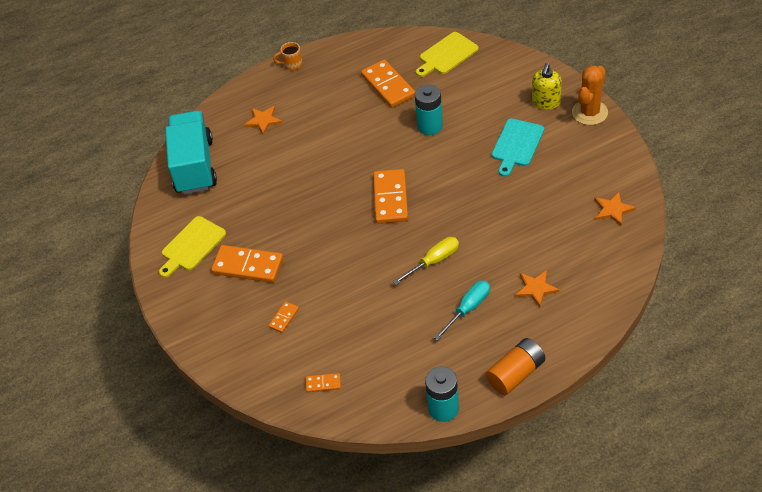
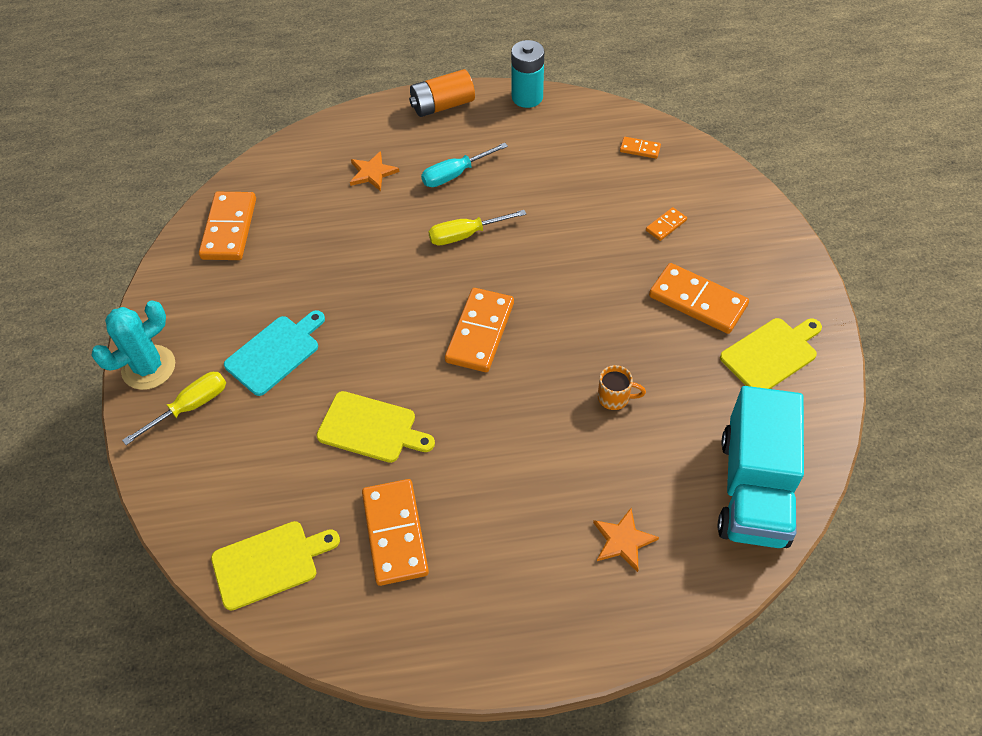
camera: 165 degrees left, 5 degrees up
orange mug [273,42,302,70] -> orange mug moved to [598,365,646,410]
turquoise battery [415,84,443,135] -> yellow cutting board [317,391,435,463]
yellow soap dispenser [532,63,562,110] -> yellow screwdriver [122,372,226,445]
orange cactus [572,66,608,125] -> turquoise cactus [91,300,175,390]
orange star [594,192,636,226] -> orange domino [199,192,256,260]

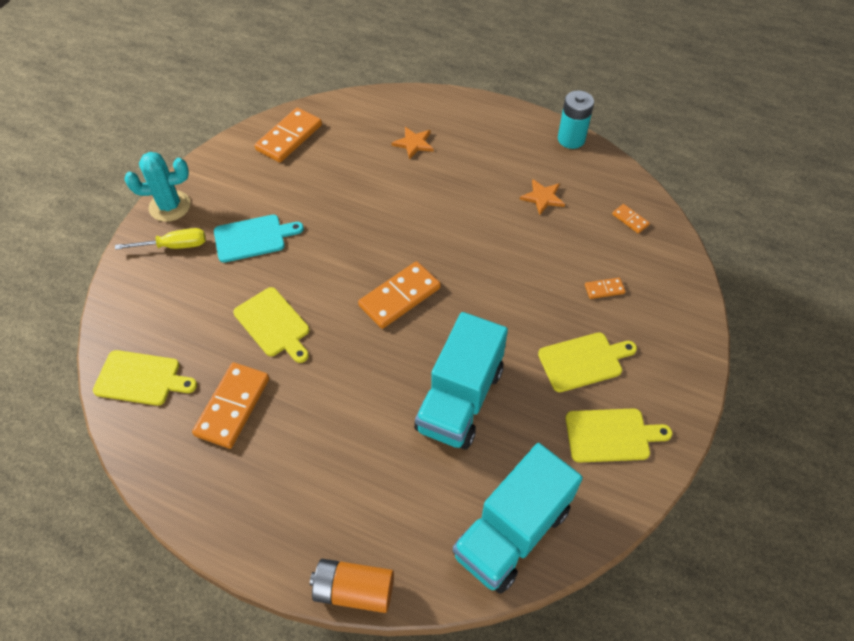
camera: 30 degrees right, 0 degrees up
orange battery [409,69,475,117] -> orange battery moved to [310,559,394,613]
turquoise screwdriver [421,143,508,187] -> none
yellow screwdriver [428,210,526,245] -> none
orange star [593,508,659,572] -> orange star moved to [520,179,565,215]
orange mug [598,365,646,410] -> turquoise truck [414,312,508,450]
orange domino [649,263,749,334] -> yellow cutting board [538,332,637,392]

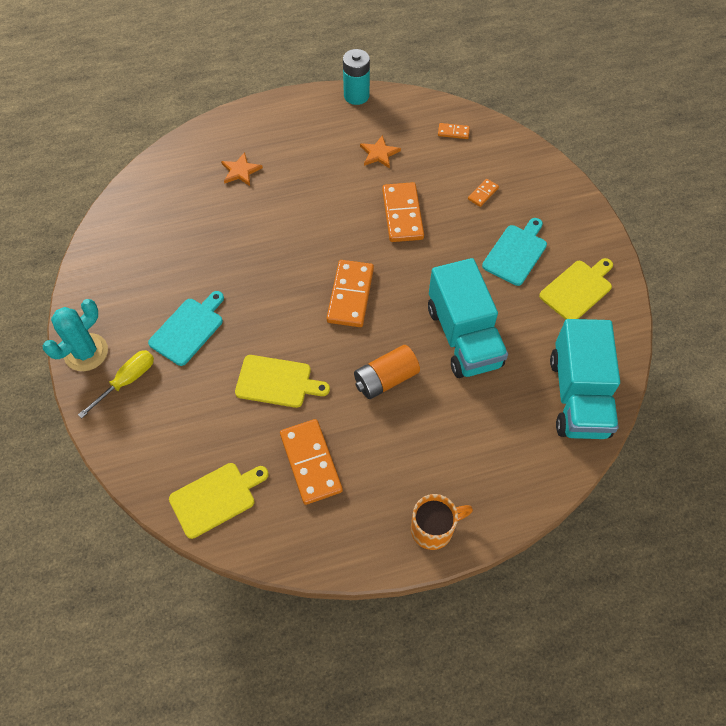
camera: 40 degrees left, 5 degrees up
orange domino [255,108,322,163] -> orange domino moved to [382,182,424,242]
orange battery [310,559,394,613] -> orange battery moved to [354,345,420,399]
yellow cutting board [538,332,637,392] -> turquoise cutting board [482,218,547,286]
none -> orange mug [411,494,473,550]

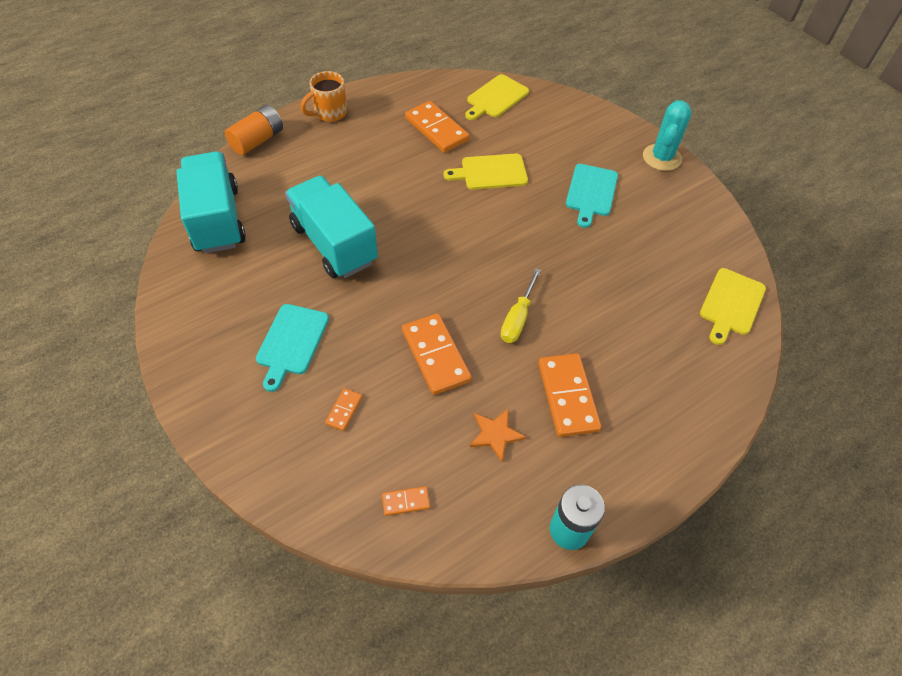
camera: 160 degrees right, 5 degrees down
yellow screwdriver [78,350,154,418] -> yellow screwdriver moved to [501,268,541,343]
orange star [221,152,263,186] -> none
orange domino [327,260,374,327] -> orange domino moved to [538,353,601,437]
orange battery [354,345,420,399] -> orange battery moved to [224,105,283,155]
yellow cutting board [539,258,613,320] -> yellow cutting board moved to [700,268,766,345]

